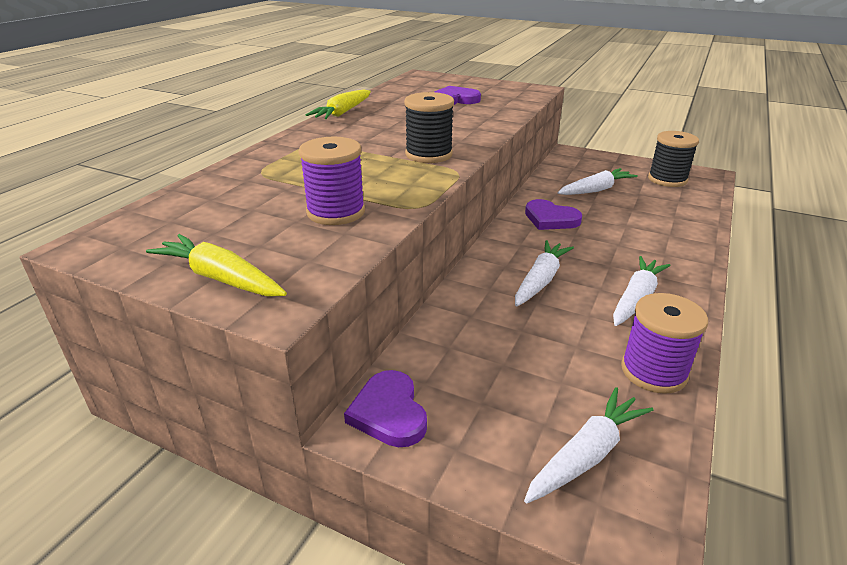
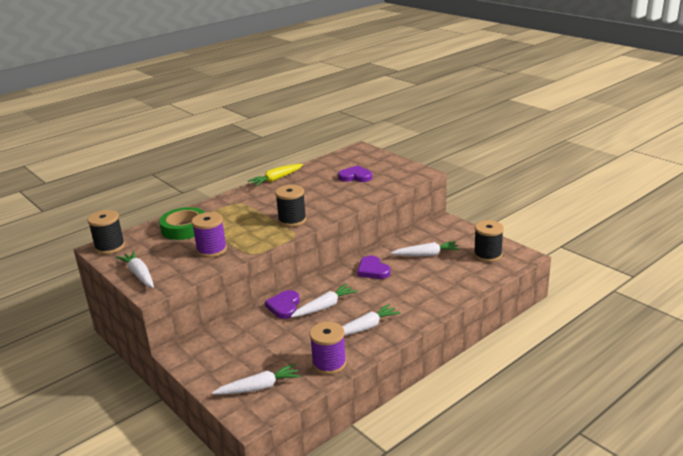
camera: 25 degrees right, 5 degrees down
yellow carrot [146,234,287,297] -> white carrot [116,251,154,288]
purple heart [344,370,427,447] -> purple heart moved to [265,290,300,319]
none -> black spool [87,210,125,254]
none -> green tape [159,207,205,240]

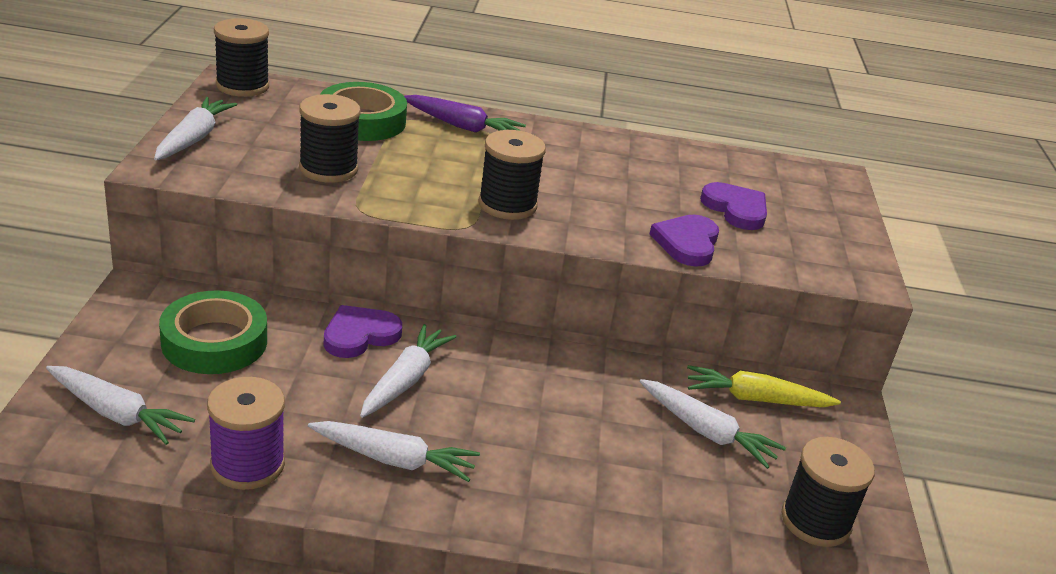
camera: 40 degrees right, 5 degrees up
purple spool [192,212,227,258] -> black spool [299,94,361,183]
yellow carrot [248,164,303,186] -> yellow carrot moved to [687,365,841,407]
white carrot [291,284,357,317] -> white carrot turned 75 degrees counterclockwise [360,324,456,417]
purple heart [357,256,391,279] -> purple heart moved to [649,215,719,267]
none -> green tape [159,290,267,374]
none -> purple carrot [404,95,526,133]

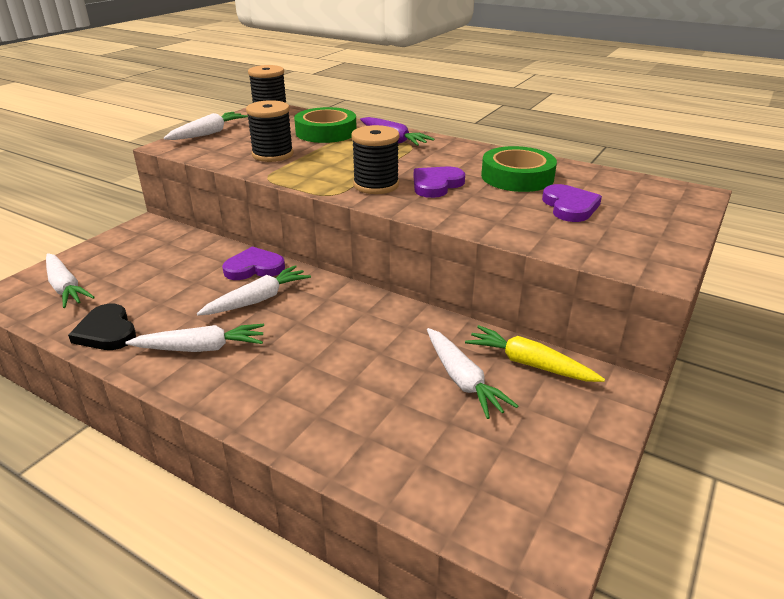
camera: 30 degrees right, 0 degrees up
green tape [159,290,267,374] -> green tape moved to [481,146,557,192]
purple spool [207,377,285,490] -> black heart [68,304,136,350]
white carrot [308,421,480,482] -> white carrot turned 45 degrees counterclockwise [125,324,264,352]
purple heart [649,215,719,267] -> purple heart moved to [414,167,465,198]
black spool [781,437,875,547] -> none

